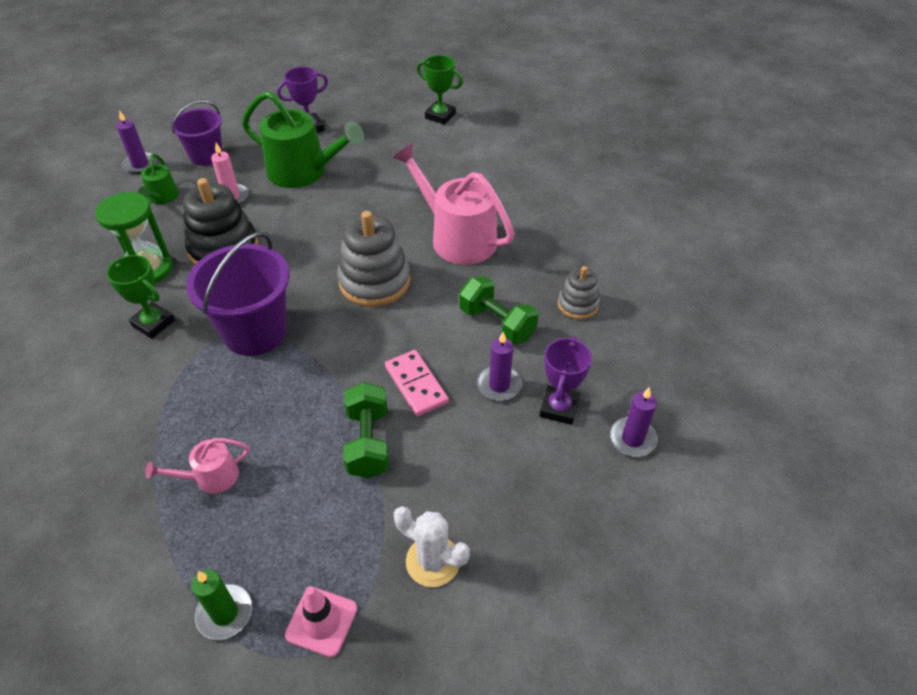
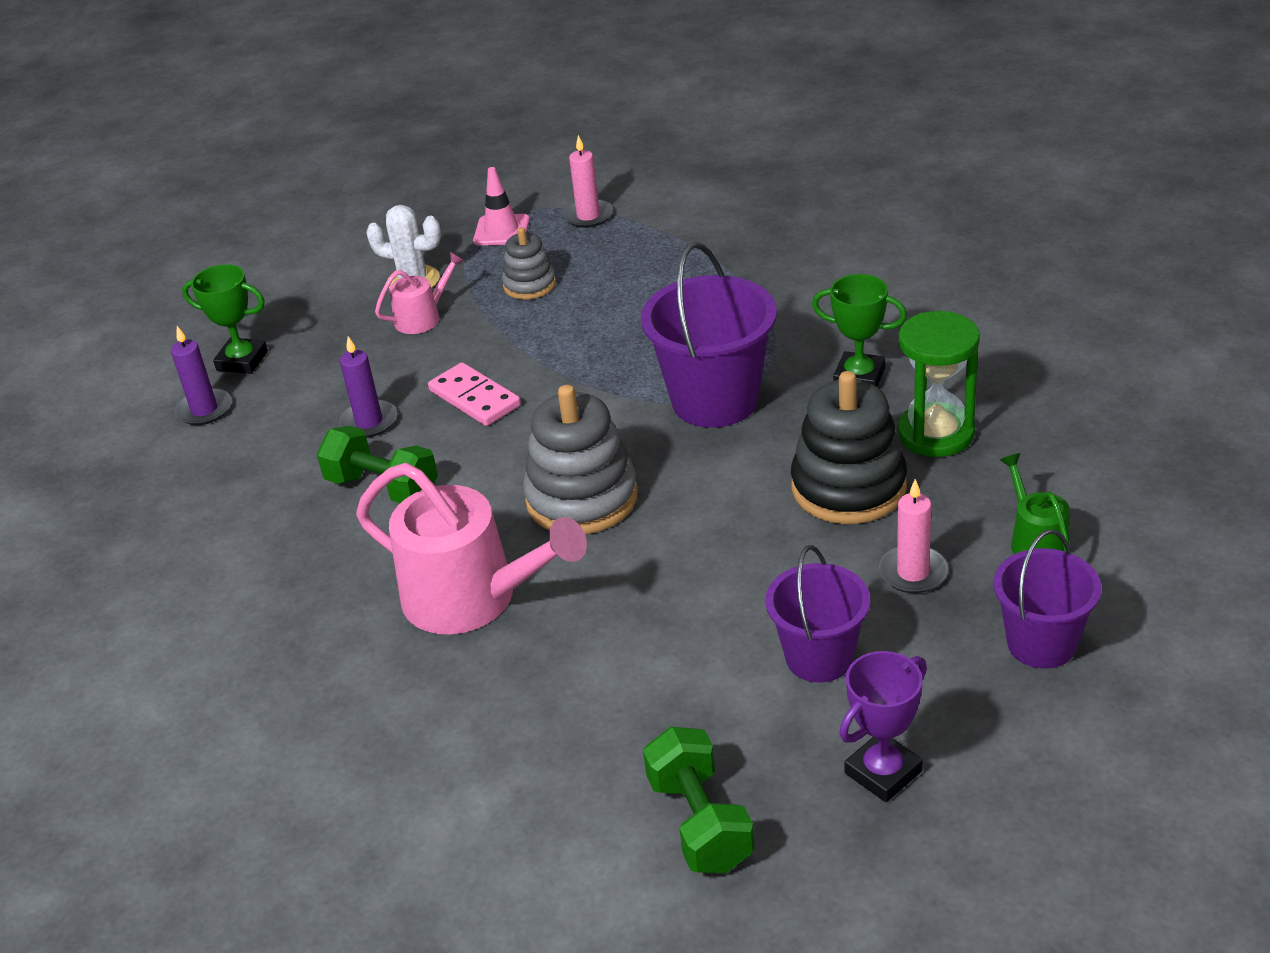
camera: 170 degrees right, 10 degrees down
purple candle [116,110,157,174] -> none
pink watering can [145,438,250,494] -> pink watering can moved to [375,252,464,334]
green candle [191,570,252,640] -> pink candle [563,135,613,228]
green watering can [242,91,364,188] -> purple bucket [765,545,870,682]
green dumbbell [343,382,389,478] -> green dumbbell moved to [643,727,755,873]
green trophy [417,55,463,125] -> green trophy moved to [182,264,268,374]
purple trophy [539,336,592,425] -> none
grey stacking toy [558,266,600,319] -> grey stacking toy moved to [502,227,556,300]

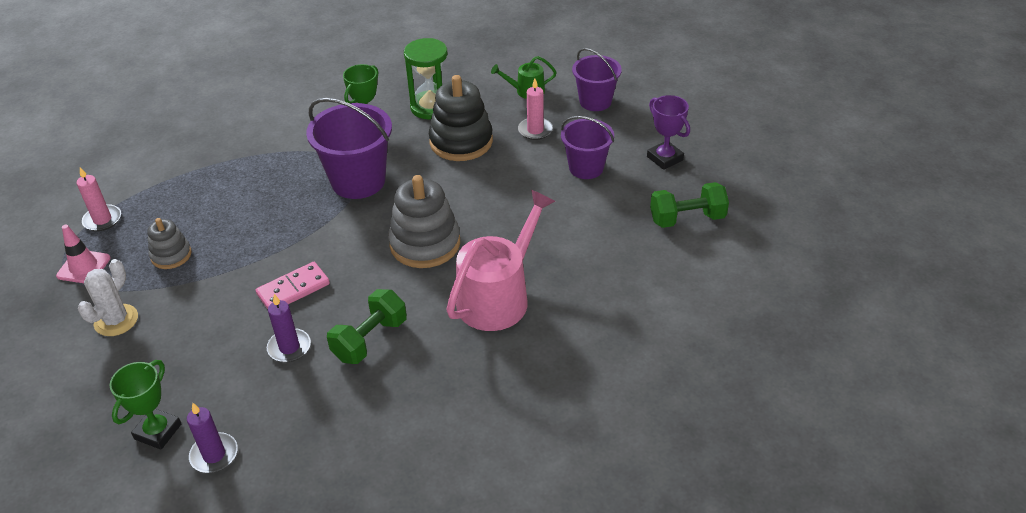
camera: 85 degrees left, 5 degrees up
pink watering can [375,252,464,334] -> none

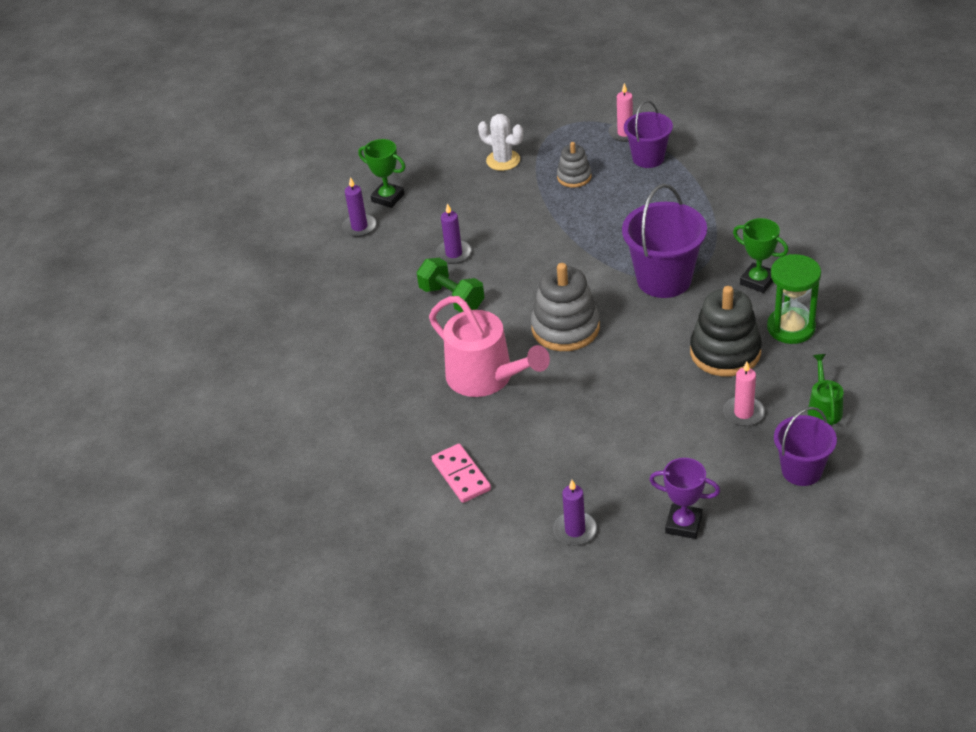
camera: 100 degrees right, 0 degrees up
pink traffic cone [56,225,111,283] -> none
pink domino [256,262,330,309] -> pink domino moved to [431,444,491,503]
purple bucket [561,116,614,179] -> purple bucket moved to [624,100,673,168]
purple trophy [647,95,690,170] -> purple trophy turned 45 degrees clockwise [649,458,720,539]
green dumbbell [650,182,729,228] -> purple candle [553,480,597,545]

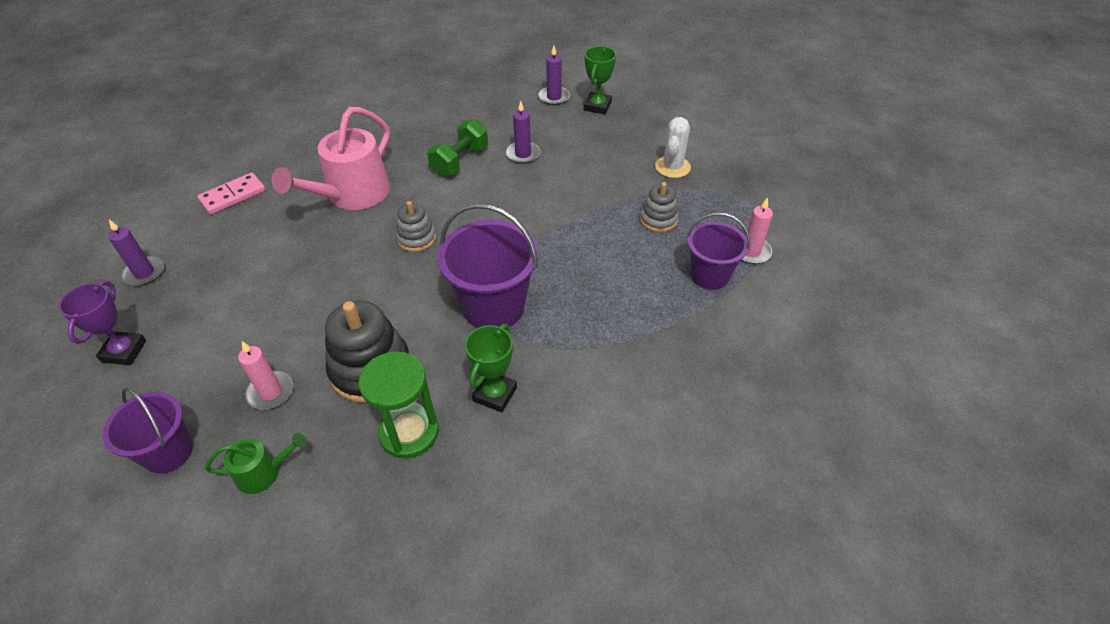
camera: 75 degrees right, 5 degrees up
grey stacking toy [531,263,600,351] -> grey stacking toy [396,201,436,252], size x0.56

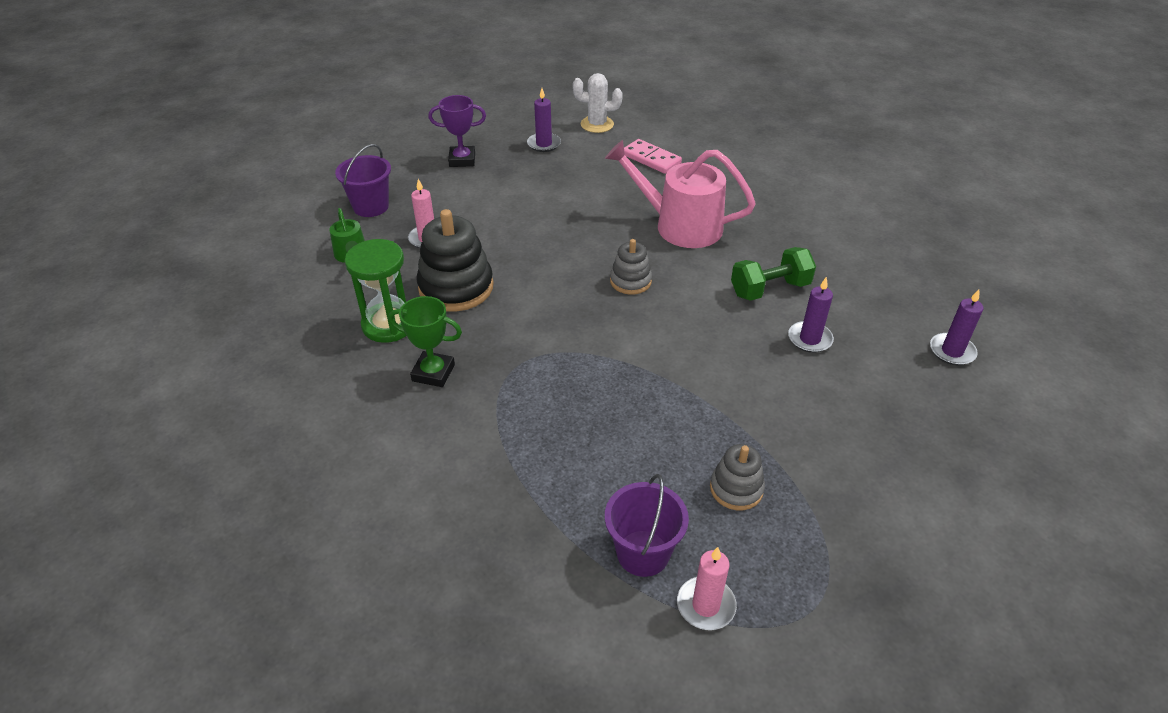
camera: 80 degrees right, 5 degrees down
green dumbbell [427,119,488,177] -> green dumbbell turned 45 degrees counterclockwise [731,247,816,301]
purple bucket [437,203,538,328] -> none
green trophy [584,46,616,114] -> none
white cactus [655,117,691,178] -> white cactus moved to [573,73,623,133]

